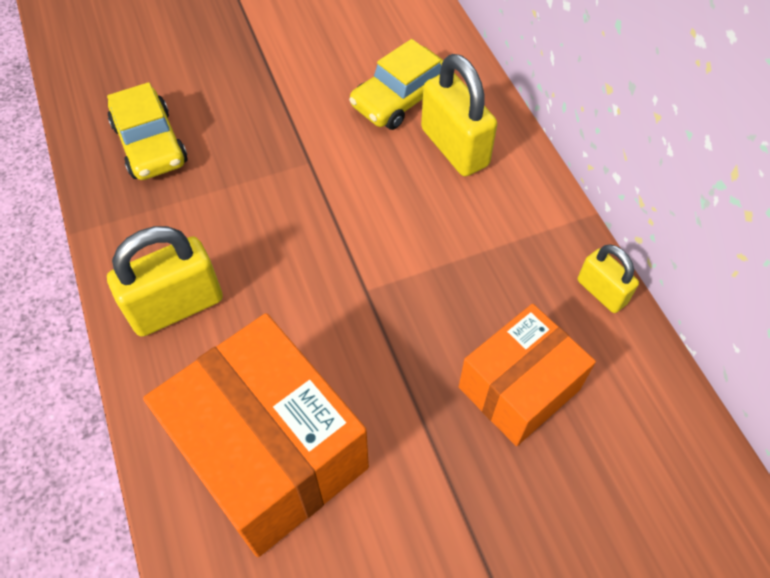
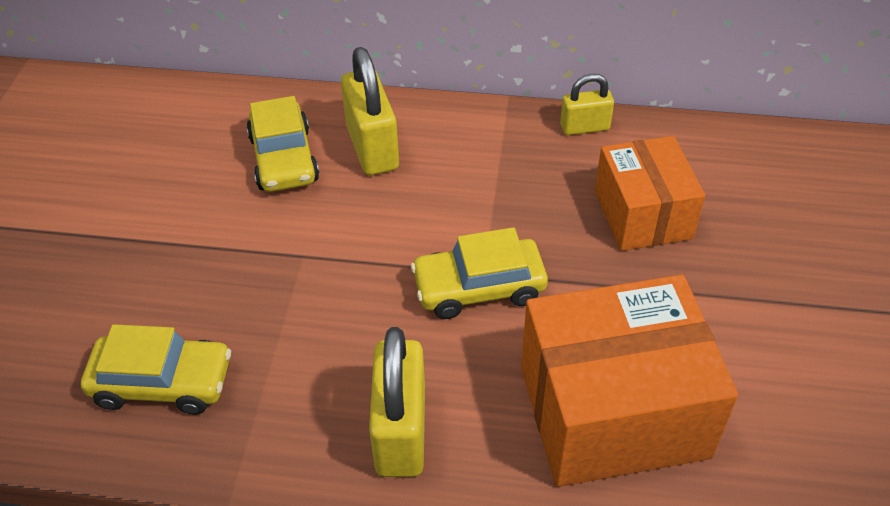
camera: 60 degrees left, 10 degrees down
yellow padlock [421,54,497,176] -> yellow padlock turned 75 degrees clockwise [341,47,399,175]
none -> yellow car [411,227,548,319]

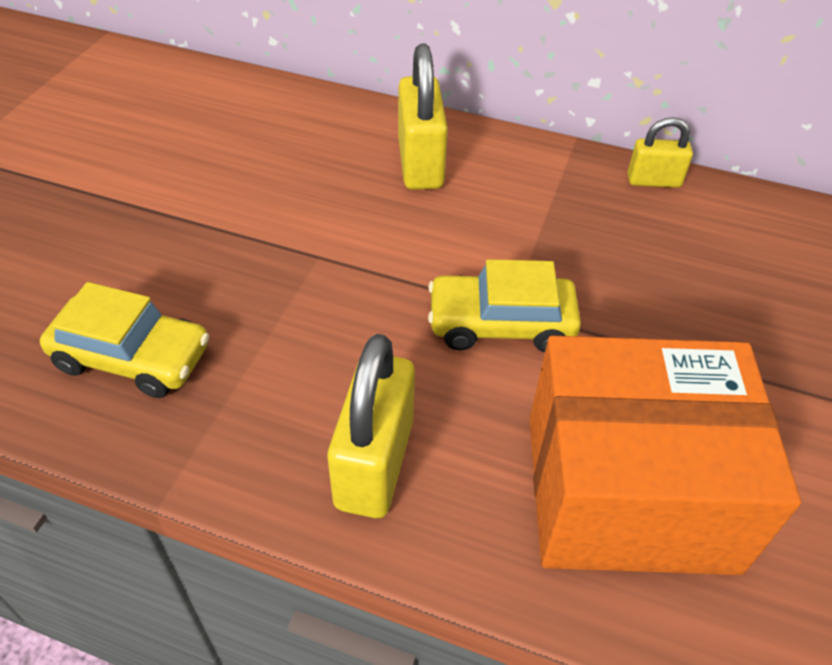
camera: 10 degrees right, 0 degrees up
yellow car [246,96,319,192] -> none
orange box [595,136,705,251] -> none

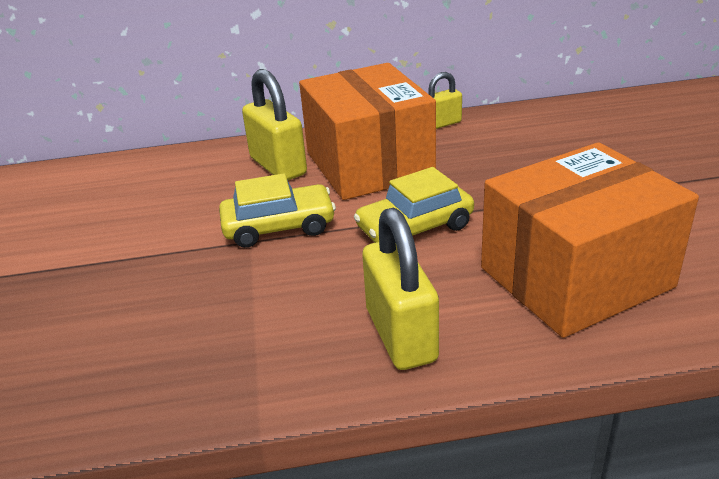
camera: 25 degrees left, 15 degrees down
yellow car [40,282,209,398] -> yellow car moved to [219,173,336,248]
none -> orange box [299,63,436,200]

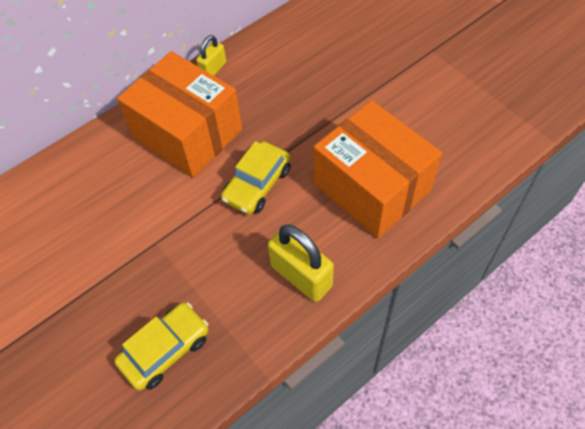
camera: 30 degrees left, 25 degrees up
yellow car [219,173,336,248] -> yellow car moved to [114,302,209,391]
yellow padlock [242,69,307,180] -> none
orange box [481,142,699,338] -> orange box turned 75 degrees counterclockwise [314,100,442,238]

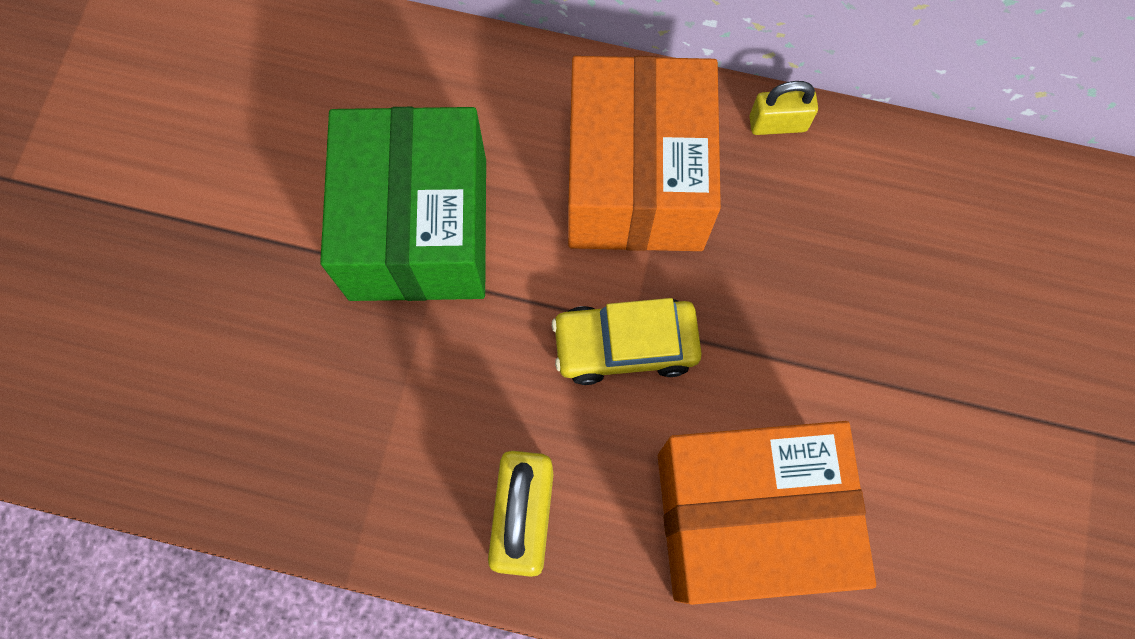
camera: 50 degrees right, 15 degrees up
yellow car [114,302,209,391] -> none
orange box [314,100,442,238] -> orange box turned 75 degrees clockwise [658,421,876,605]
none -> green box [320,107,486,301]

